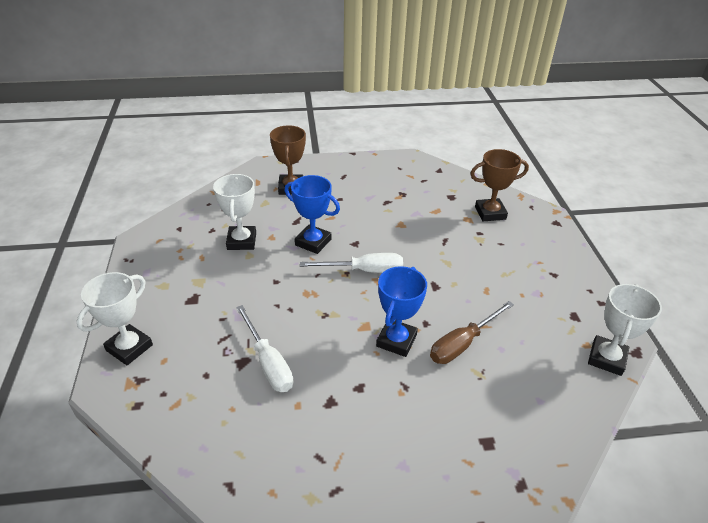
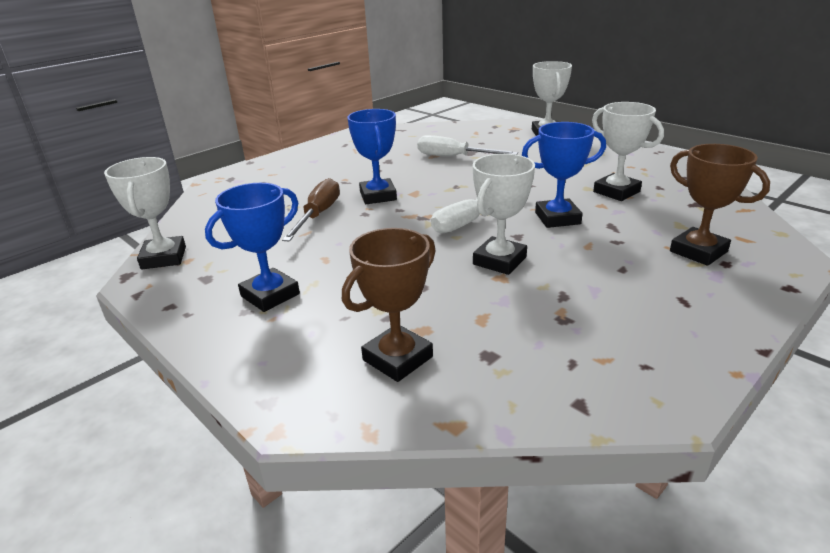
camera: 145 degrees right, 10 degrees down
none -> blue trophy [205,183,300,312]
none -> white trophy [473,154,535,275]

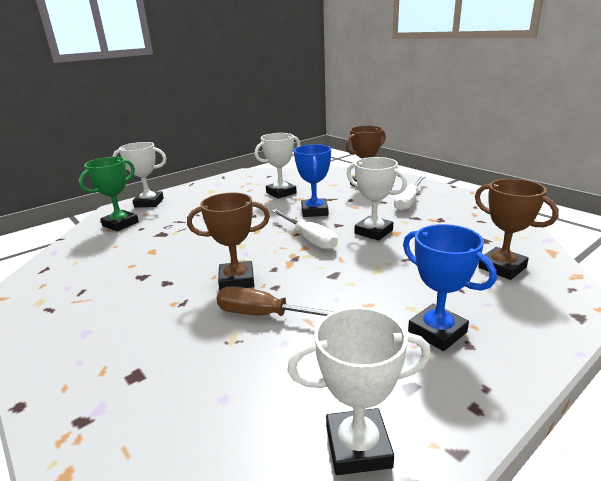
camera: 85 degrees left, 5 degrees down
blue trophy [347,109,397,204] -> brown trophy [187,192,270,290]
white screwdriver [417,135,518,156] -> white screwdriver moved to [394,176,426,211]
none -> green trophy [79,157,139,231]

